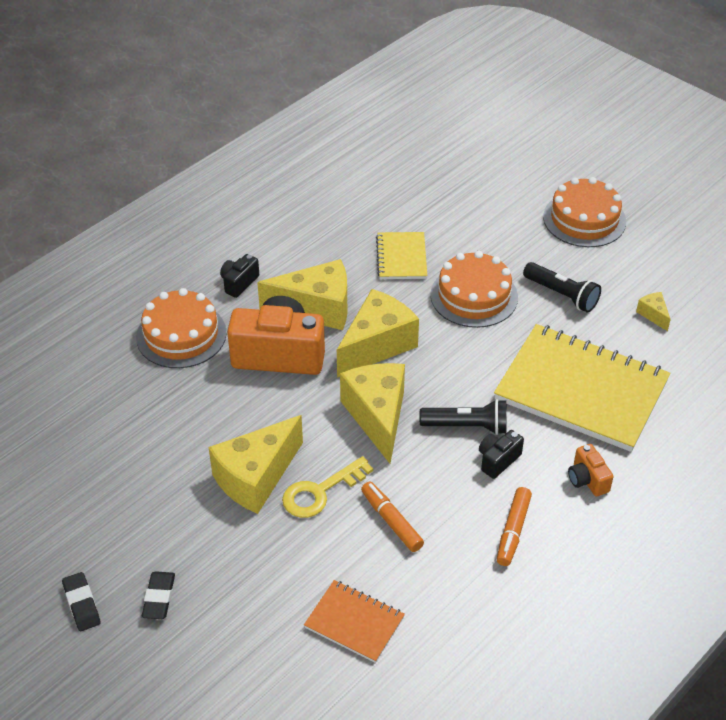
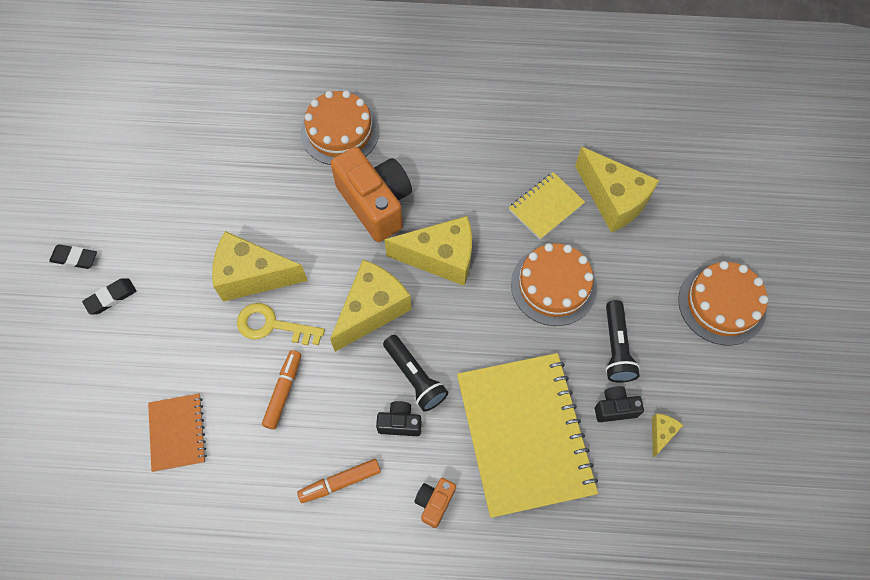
camera: 50 degrees right, 20 degrees up
black eraser [62,572,101,631] -> black eraser turned 75 degrees clockwise [49,244,97,269]
black camera [220,254,259,298] -> black camera moved to [595,386,644,422]
yellow cheese [257,259,347,330] -> yellow cheese moved to [575,147,659,233]

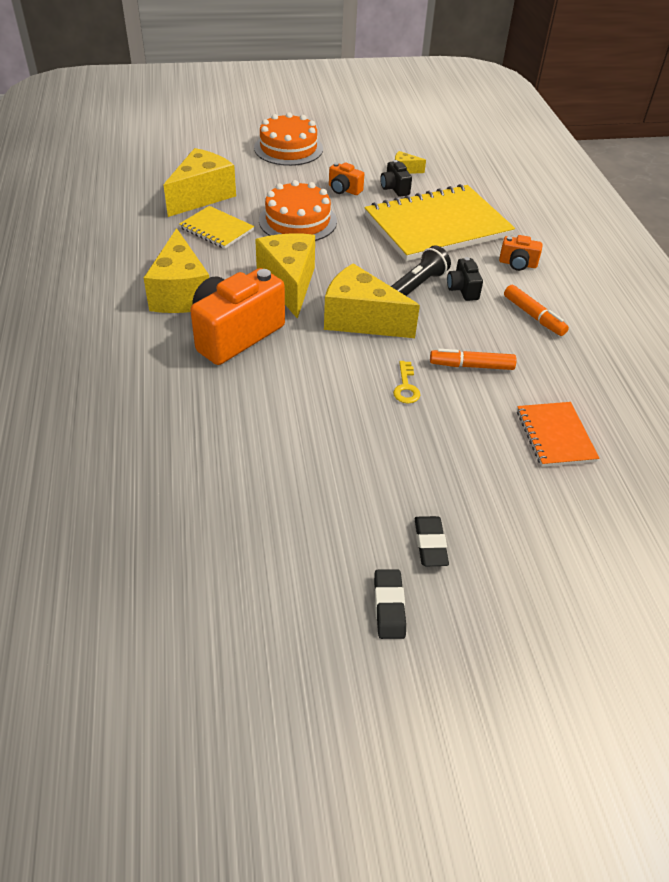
camera: 105 degrees left, 20 degrees down
black eraser [82,278,136,315] -> black eraser turned 45 degrees clockwise [415,516,449,566]
orange notebook [148,394,207,472] -> orange notebook turned 75 degrees counterclockwise [517,402,599,467]
yellow cheese [212,231,308,302] -> yellow cheese moved to [144,228,209,313]
yellow key [237,303,325,345] -> yellow key [393,361,420,403], size x0.61
orange cake [301,90,379,165] -> none
black flashlight [605,300,640,383] -> orange camera [329,162,364,195]

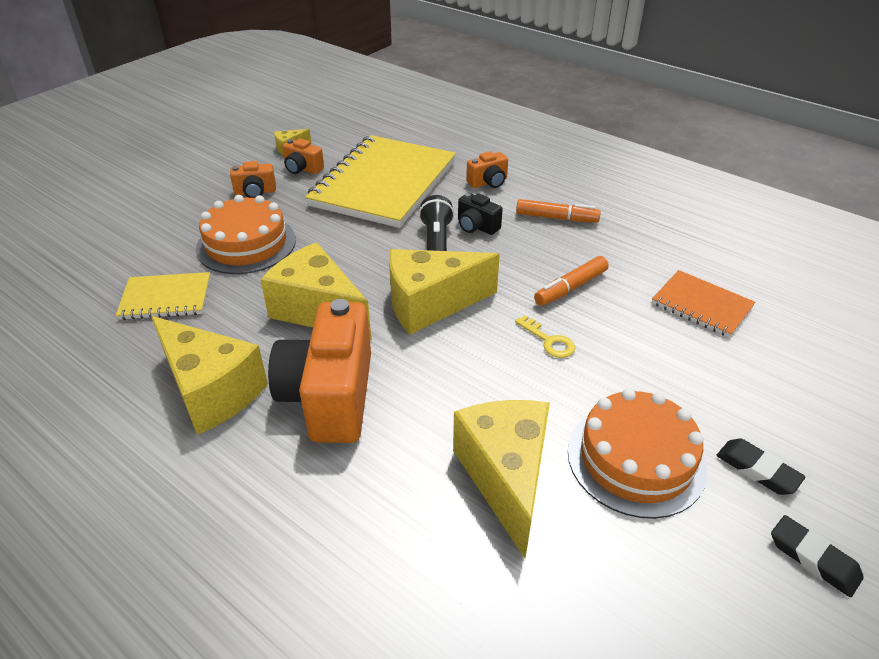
camera: 40 degrees left, 5 degrees down
yellow cheese [164,148,236,217] -> yellow cheese moved to [453,400,550,558]
orange cake [254,112,323,166] -> orange cake moved to [568,388,707,519]
black camera [380,160,412,197] -> orange camera [282,138,324,174]

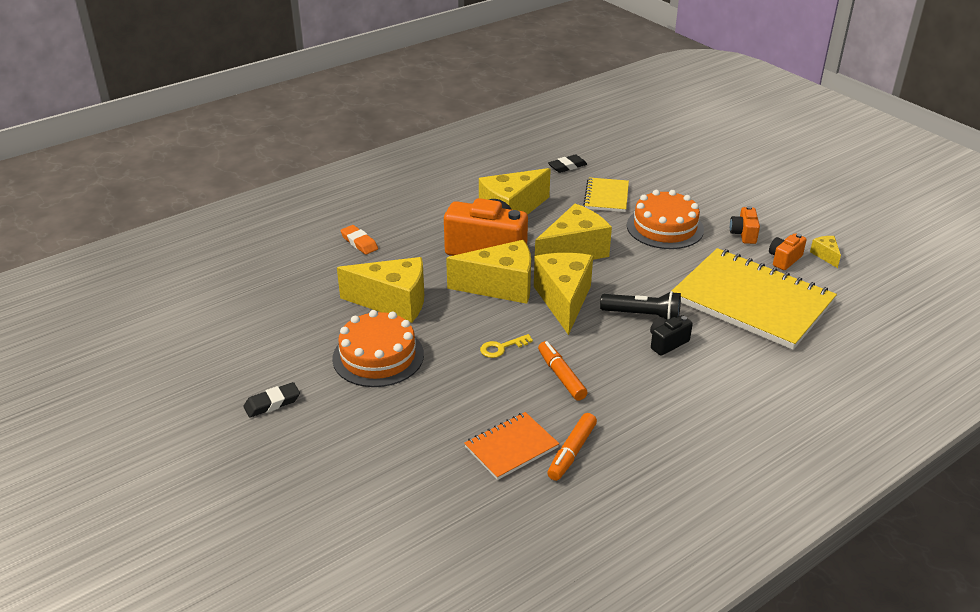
camera: 105 degrees right, 5 degrees down
orange camera [466,151,508,188] -> none
orange marker [516,199,601,223] -> orange marker moved to [547,413,597,481]
black eraser [717,438,805,495] -> black eraser moved to [548,154,587,173]
none -> orange eraser [340,225,378,255]
none -> yellow cheese [446,240,531,304]

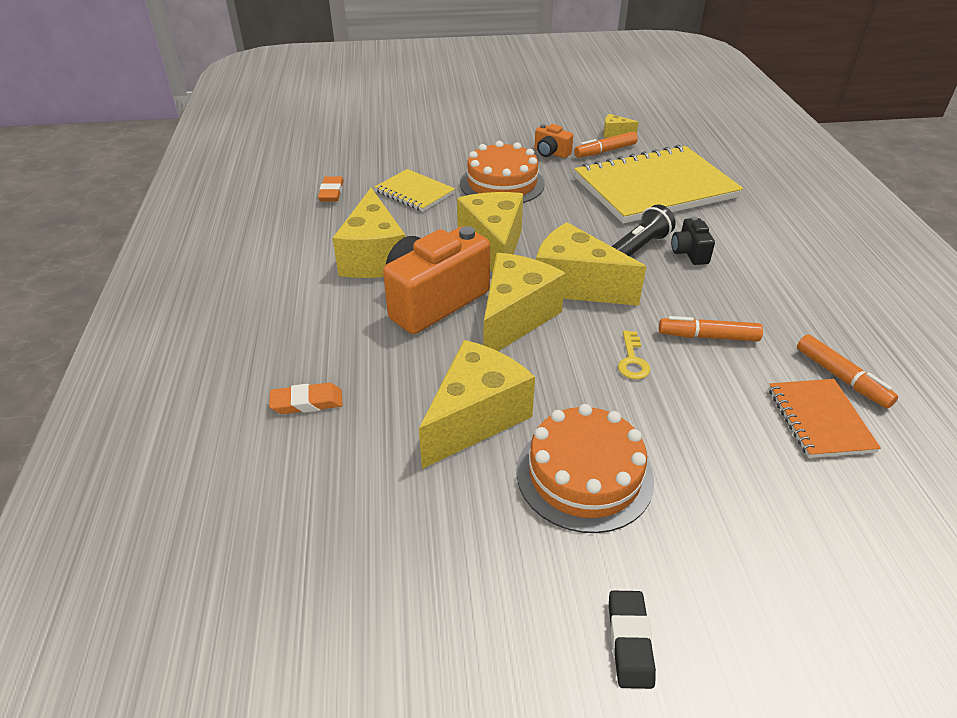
camera: 60 degrees left, 5 degrees up
black eraser [548,154,587,173] -> orange eraser [318,176,344,201]
orange camera [769,233,807,270] -> orange marker [574,132,638,158]

